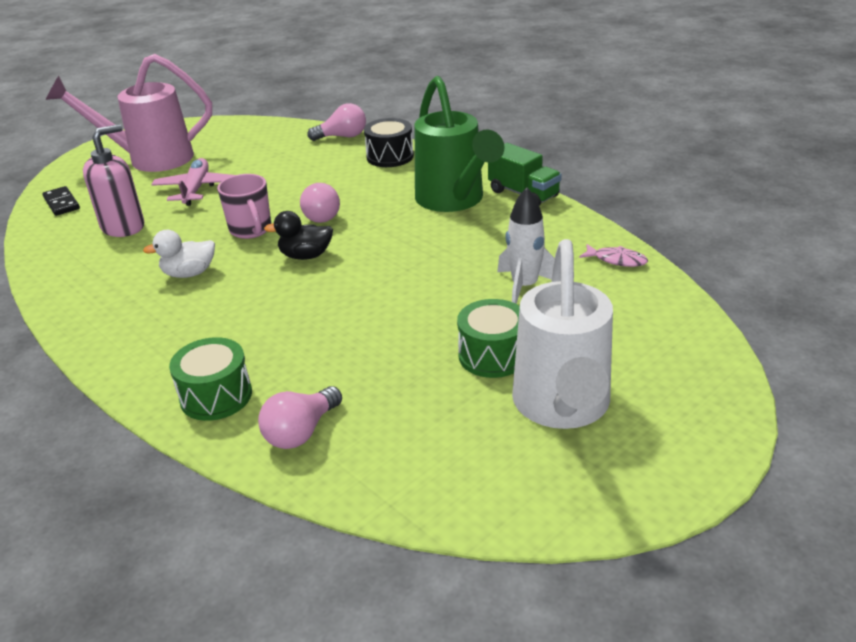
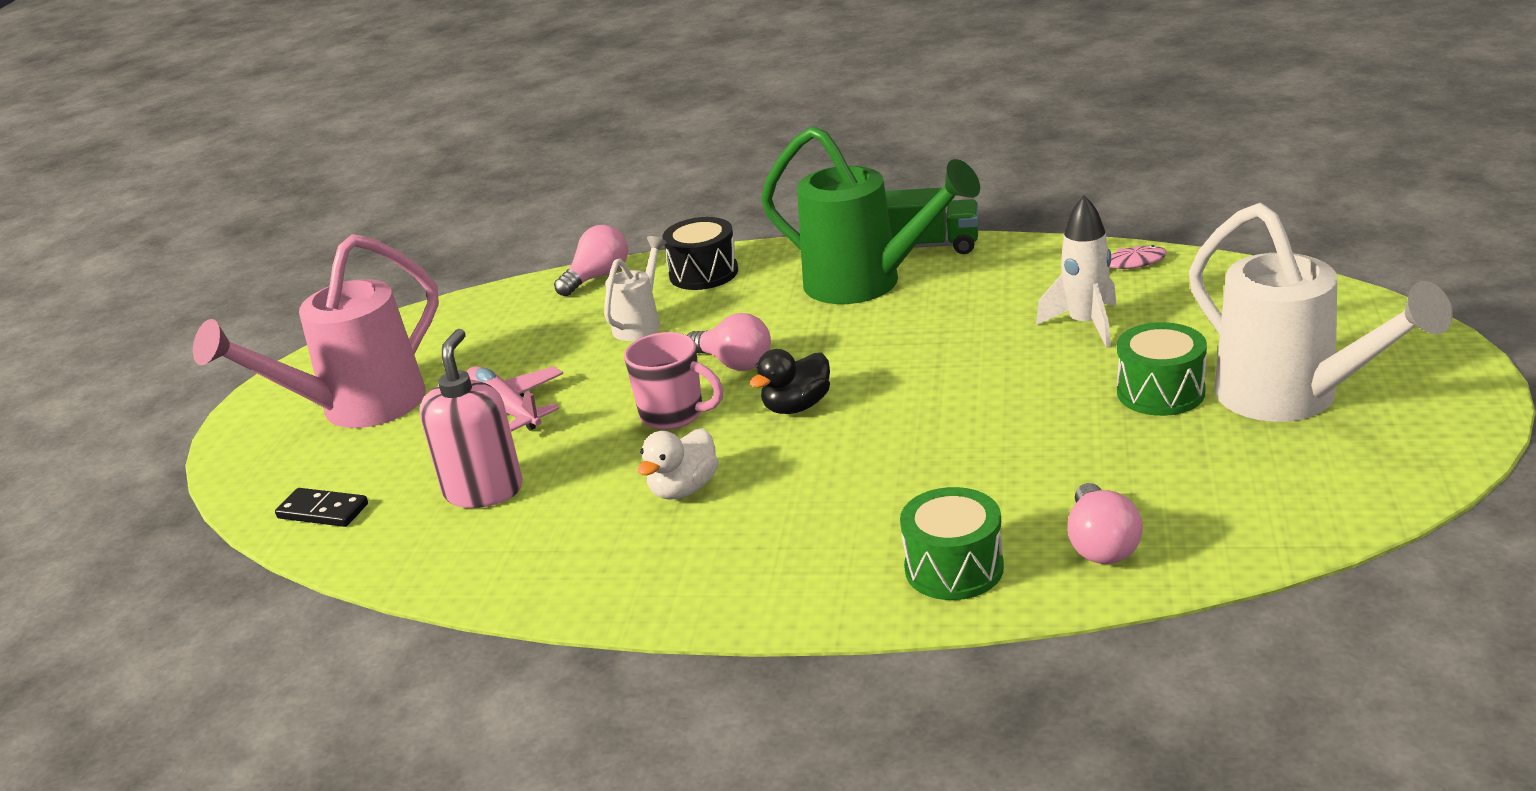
camera: 35 degrees left, 5 degrees down
none -> white watering can [604,236,667,341]

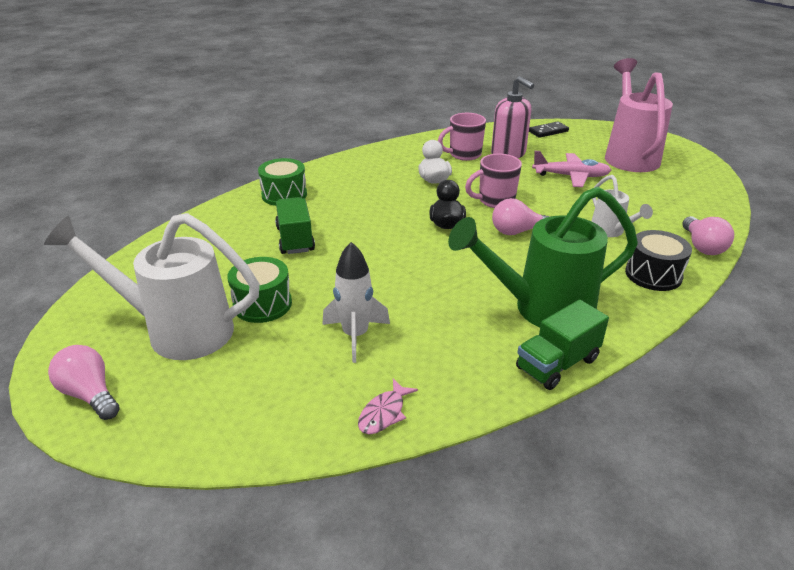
camera: 130 degrees right, 5 degrees up
pink light bulb [1067,483,1143,564] -> pink light bulb moved to [48,345,120,420]
none -> green truck [275,197,315,254]
none -> pink mug [438,113,486,161]

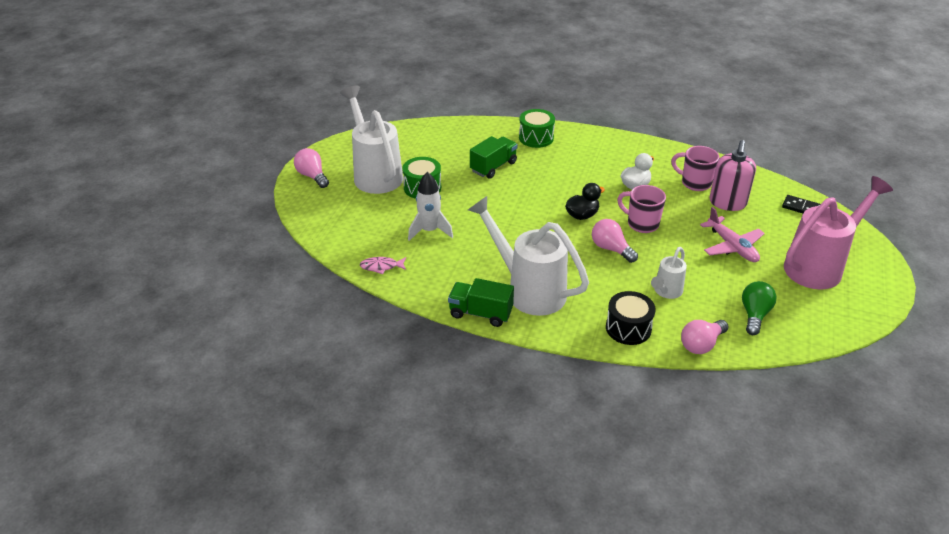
camera: 55 degrees right, 5 degrees up
pink light bulb [48,345,120,420] -> pink light bulb turned 45 degrees counterclockwise [294,148,329,188]
green watering can [448,187,638,328] -> white watering can [468,196,589,316]
none -> green light bulb [742,281,777,335]

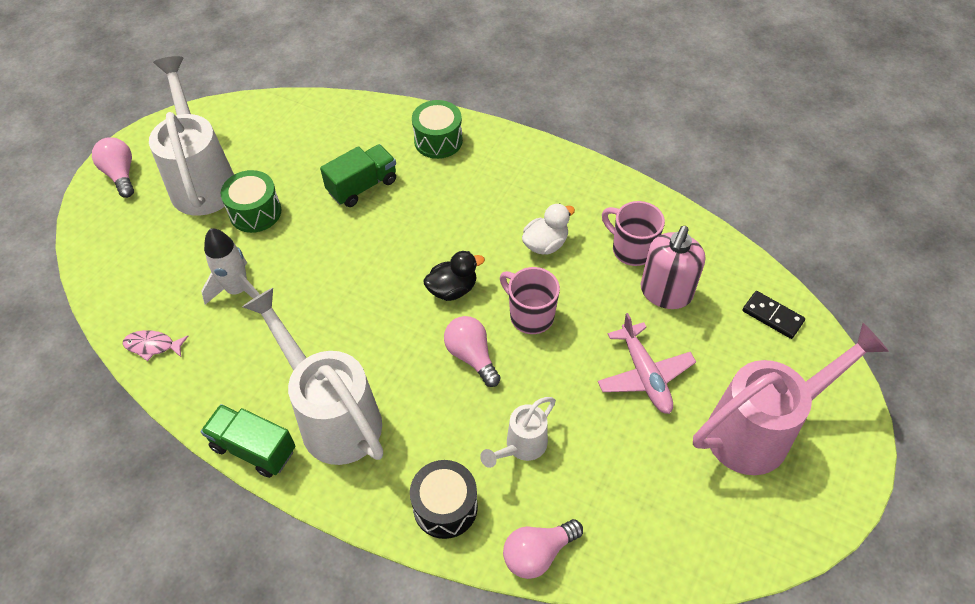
camera: 10 degrees right, 15 degrees up
green light bulb [742,281,777,335] -> none

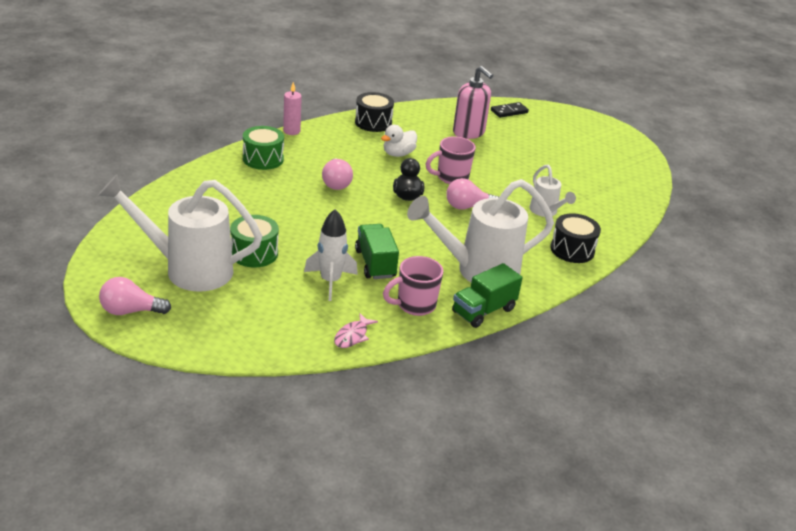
camera: 70 degrees left, 20 degrees down
green truck [320,144,396,207] -> green truck moved to [355,224,399,279]
pink light bulb [503,519,583,579] -> pink light bulb moved to [322,158,353,190]
white duck [522,203,575,255] -> white duck turned 120 degrees counterclockwise [381,125,417,157]
pink plane [598,313,696,414] -> none
pink mug [602,201,665,266] -> pink mug moved to [383,256,443,316]
pink watering can [693,323,889,475] -> none
none -> pink candle [283,82,302,135]
none -> black drum [355,92,394,132]

